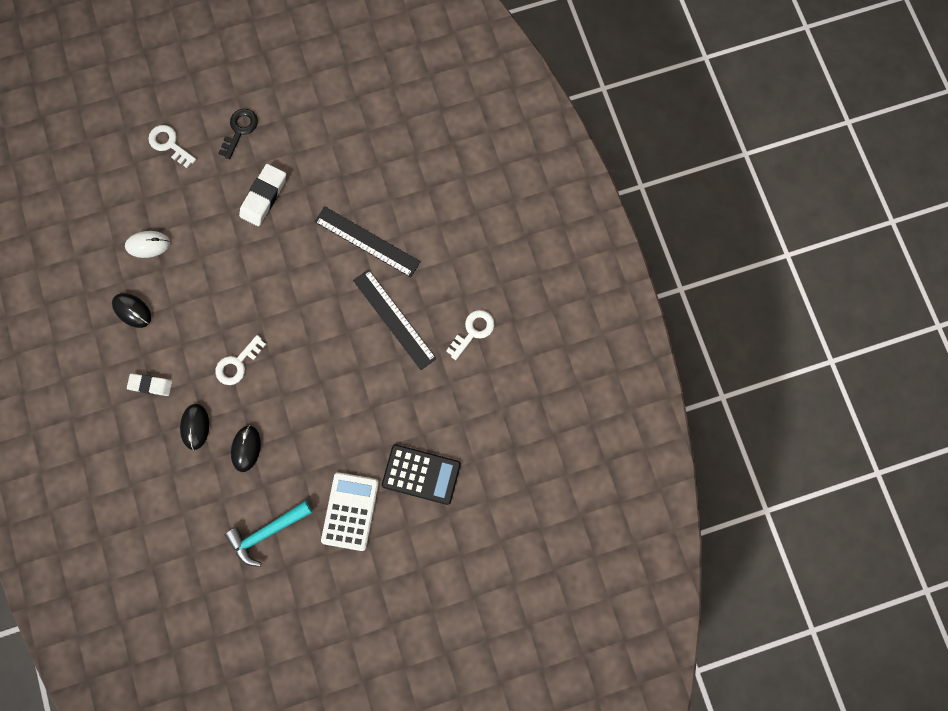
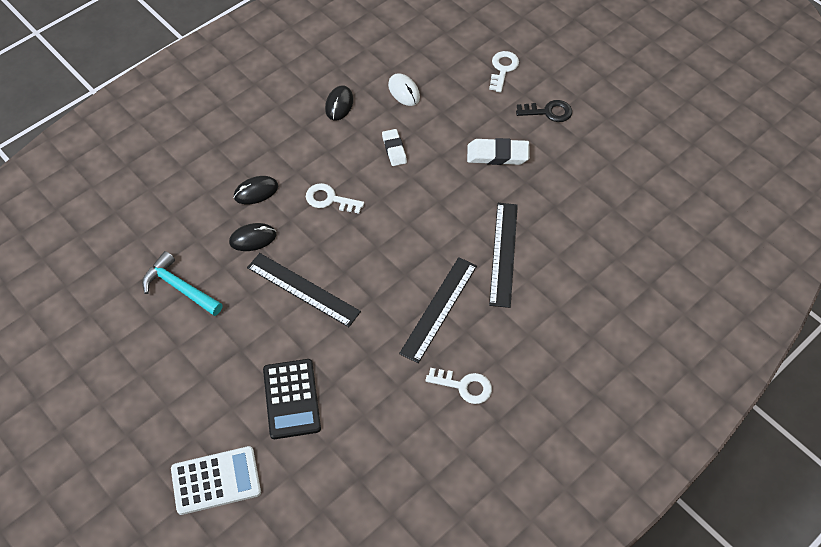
camera: 65 degrees right, 20 degrees down
white eraser [127,374,172,396] -> white eraser moved to [382,129,407,166]
white calculator [321,472,379,551] -> white calculator moved to [171,446,261,515]
none -> black ruler [247,253,361,327]

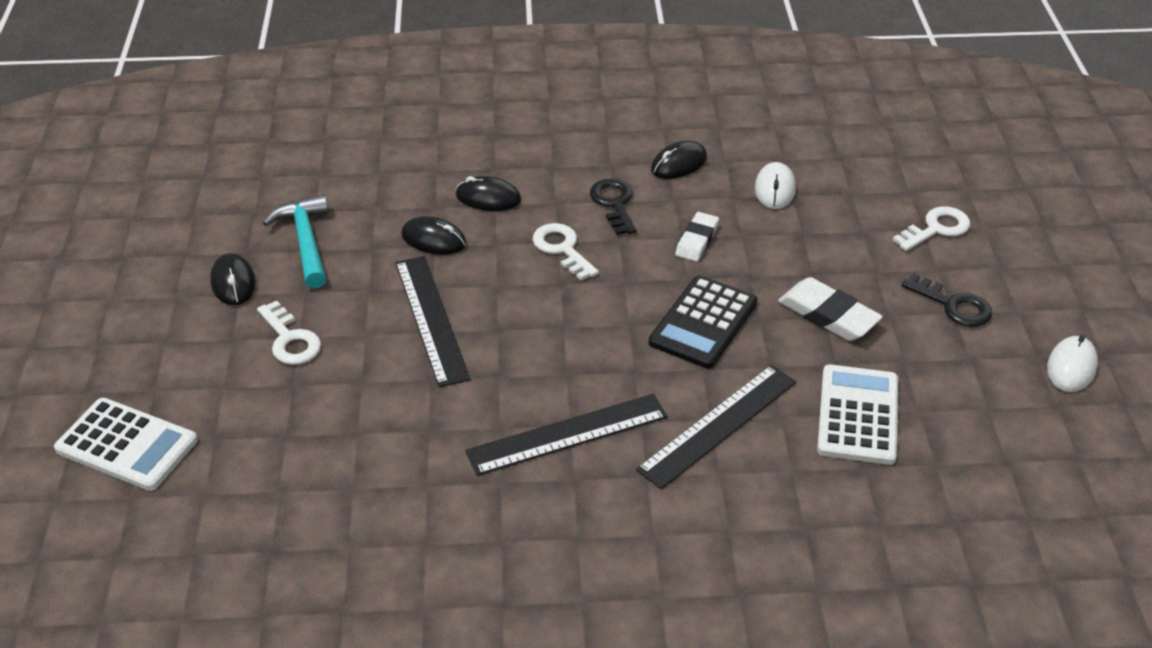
camera: 40 degrees right, 15 degrees down
black calculator [263,359,321,439] -> black calculator moved to [649,275,758,369]
white key [425,368,492,404] -> white key moved to [257,301,321,365]
none -> black mouse [210,253,256,305]
none -> black key [590,178,637,235]
none -> white calculator [817,364,898,465]
none -> white mouse [1047,335,1098,392]

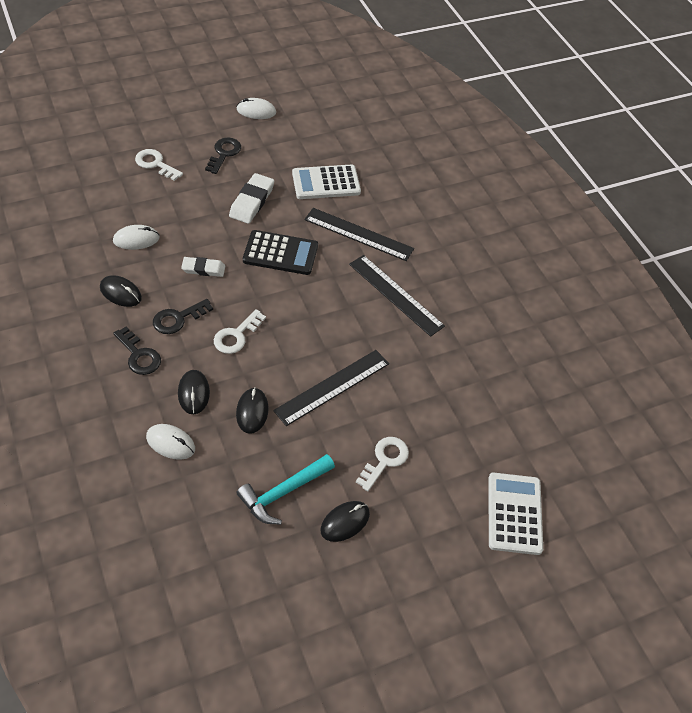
camera: 115 degrees left, 10 degrees up
none -> black key [113,327,161,375]
none -> white mouse [146,424,195,460]

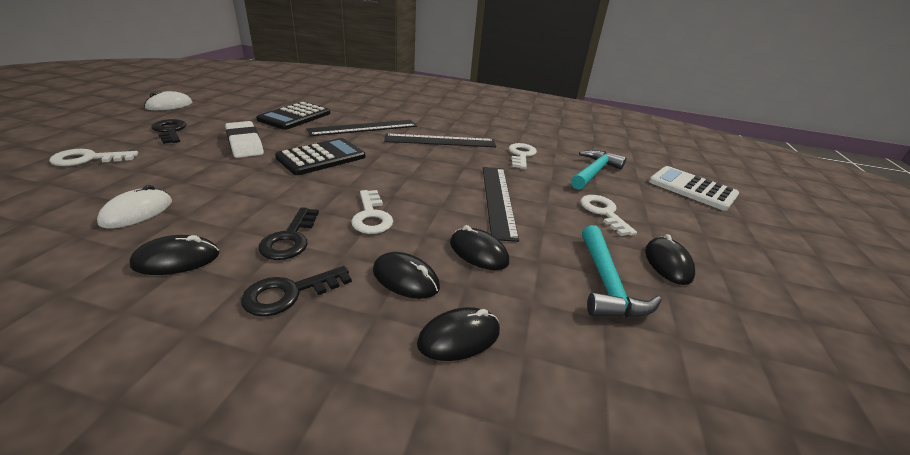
camera: 50 degrees left, 20 degrees down
black key [113,327,161,375] -> black key turned 150 degrees clockwise [241,266,352,316]
white mouse [146,424,195,460] -> black mouse [417,307,500,361]
white eraser [181,257,225,277] -> none
white calculator [292,164,361,199] -> black calculator [256,102,330,130]
none -> white key [509,143,537,169]
none -> turquoise hammer [571,150,626,190]

